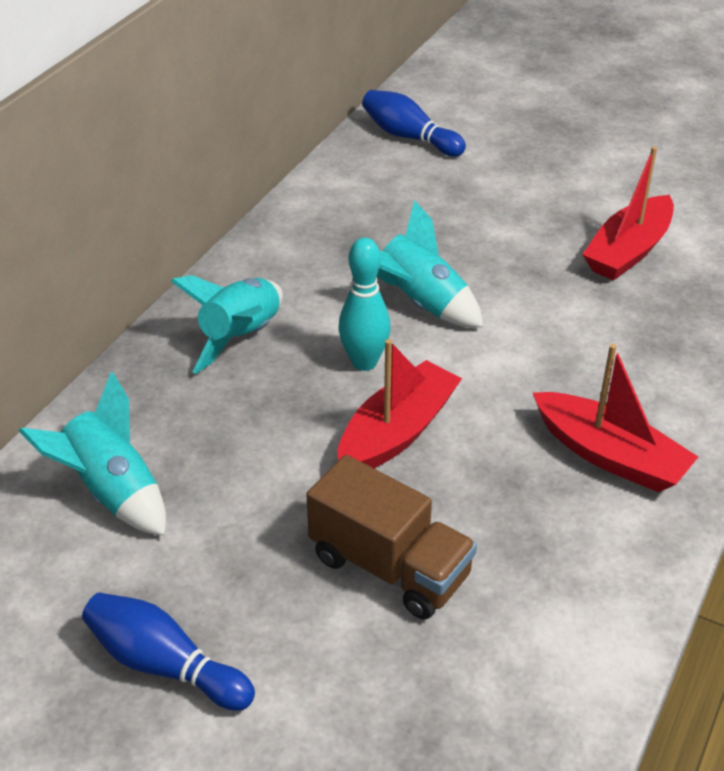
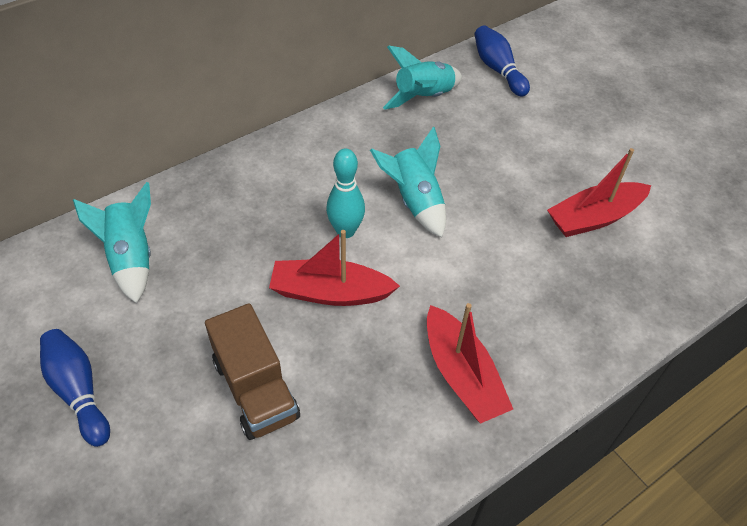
camera: 25 degrees right, 10 degrees up
turquoise rocket [171,275,283,374] -> turquoise rocket moved to [383,46,462,110]
red boat [338,339,462,468] -> red boat turned 150 degrees counterclockwise [269,230,400,306]

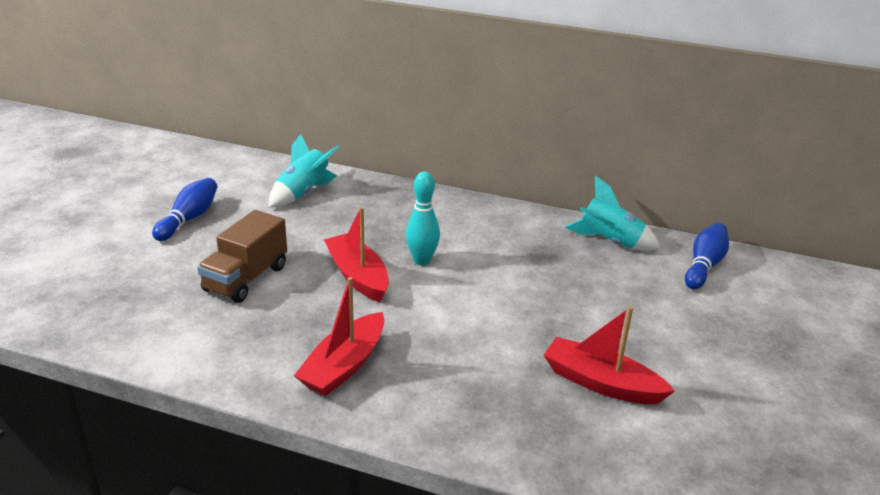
camera: 55 degrees right, 20 degrees down
turquoise rocket [370,126,446,237] -> none

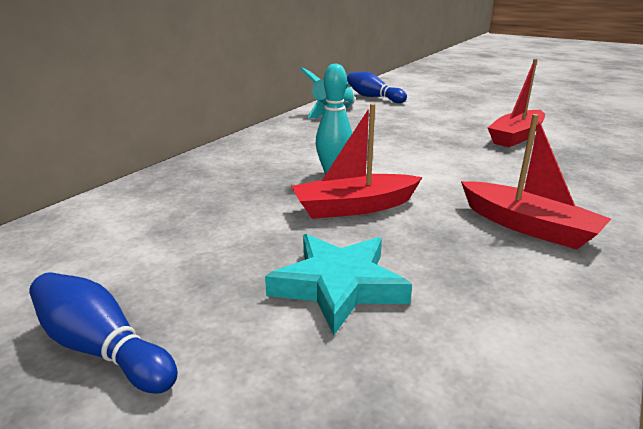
camera: 75 degrees left, 5 degrees down
brown truck [197,210,287,303] -> turquoise star [265,234,412,335]
turquoise rocket [269,134,339,207] -> none

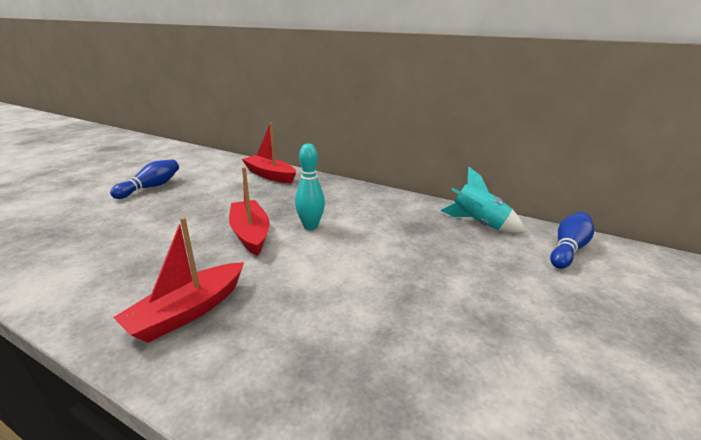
camera: 85 degrees right, 0 degrees up
turquoise star [265,234,412,335] -> none
red boat [488,59,545,147] -> red boat moved to [242,123,296,183]

